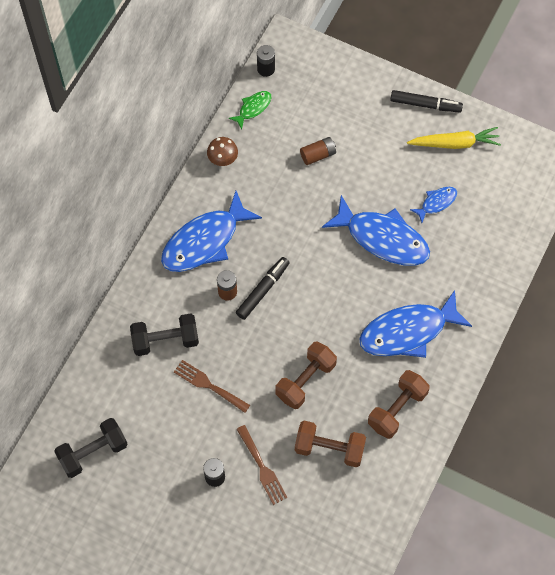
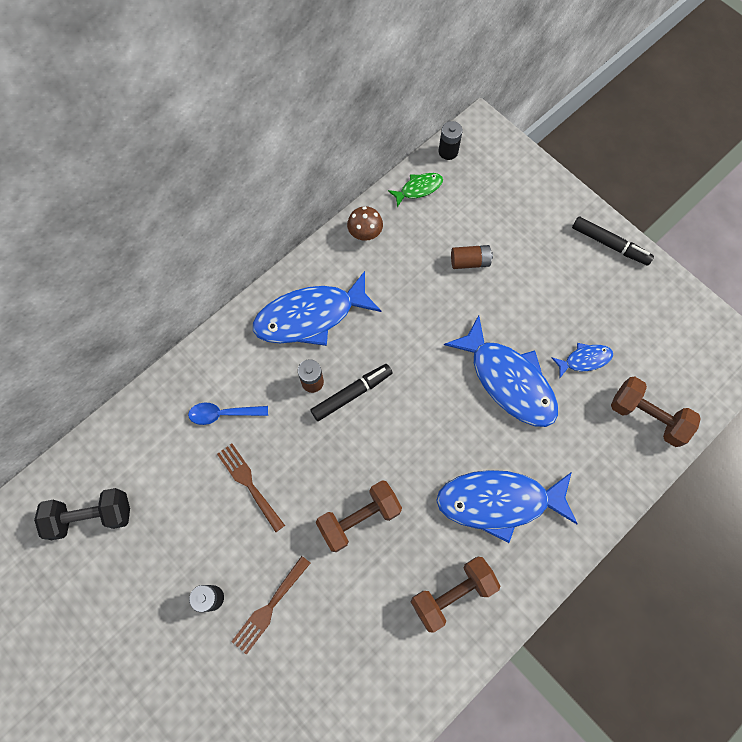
camera: 20 degrees right, 5 degrees up
black dumbbell [130,313,199,356] -> blue spoon [188,403,268,425]
brown fork [237,425,288,505] -> brown fork turned 45 degrees clockwise [231,556,311,655]
brown dumbbell [295,421,366,467] -> brown dumbbell moved to [611,377,701,447]
yellow carrot [407,127,501,149] -> none

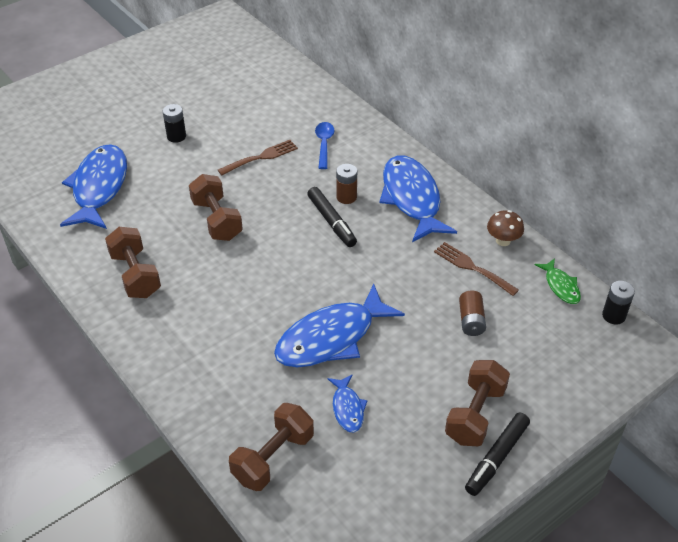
camera: 95 degrees right, 25 degrees down
black dumbbell [34,488,130,540] -> none
brown fork [231,556,311,655] -> brown fork moved to [434,242,519,296]
blue fish [436,470,577,543] -> blue fish moved to [60,144,127,229]
none -> brown dumbbell [445,360,510,446]

